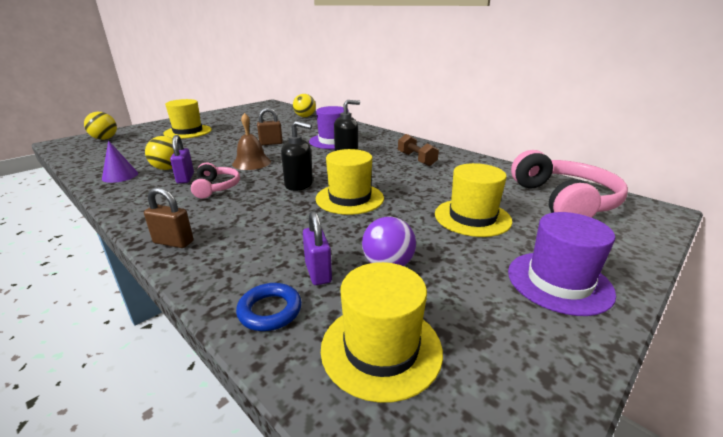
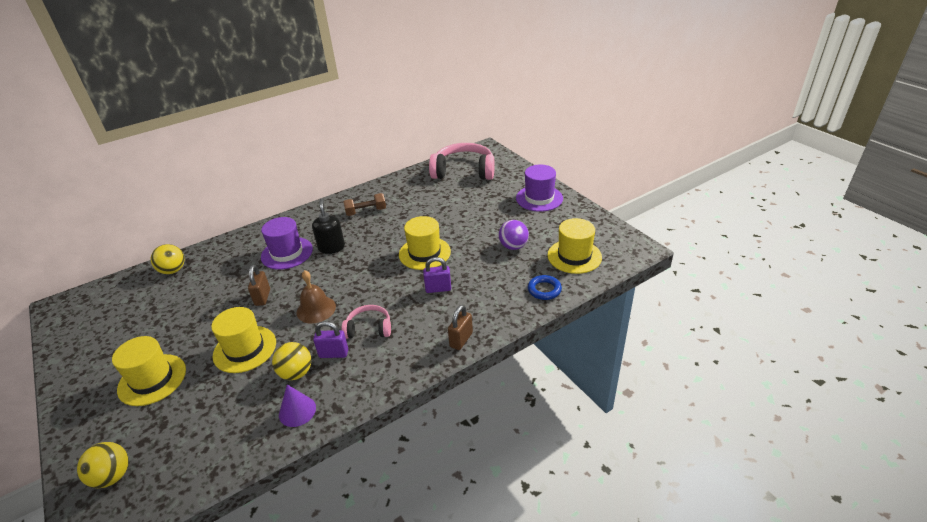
camera: 75 degrees left, 10 degrees up
black soap dispenser [281,121,313,191] -> none
purple padlock [303,211,332,285] -> purple padlock moved to [423,257,451,293]
yellow hat [435,163,512,237] -> yellow hat moved to [211,307,276,373]

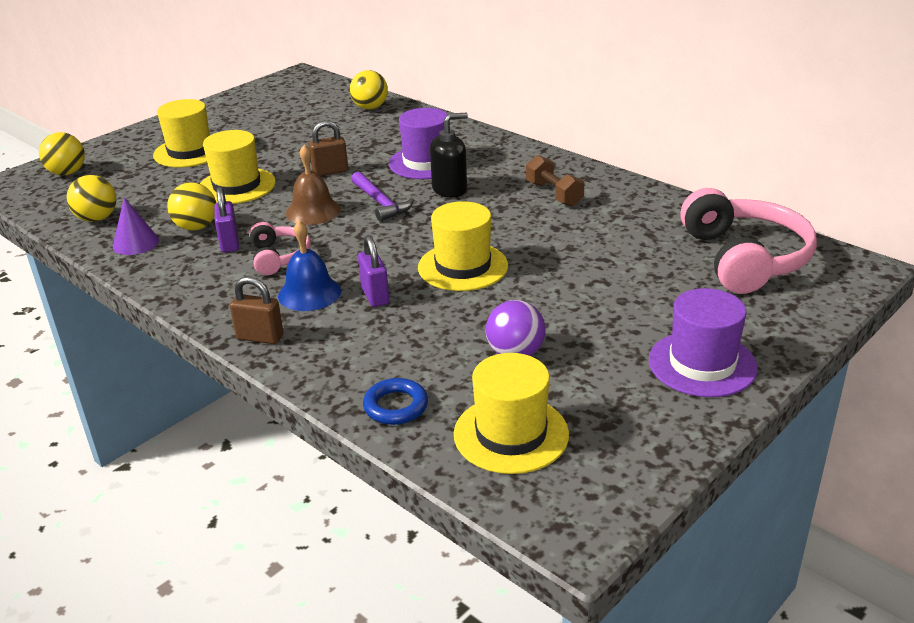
camera: 75 degrees right, 5 degrees down
none -> yellow ball [67,175,116,222]
none -> blue bell [278,220,341,311]
none -> purple hammer [351,172,414,221]

